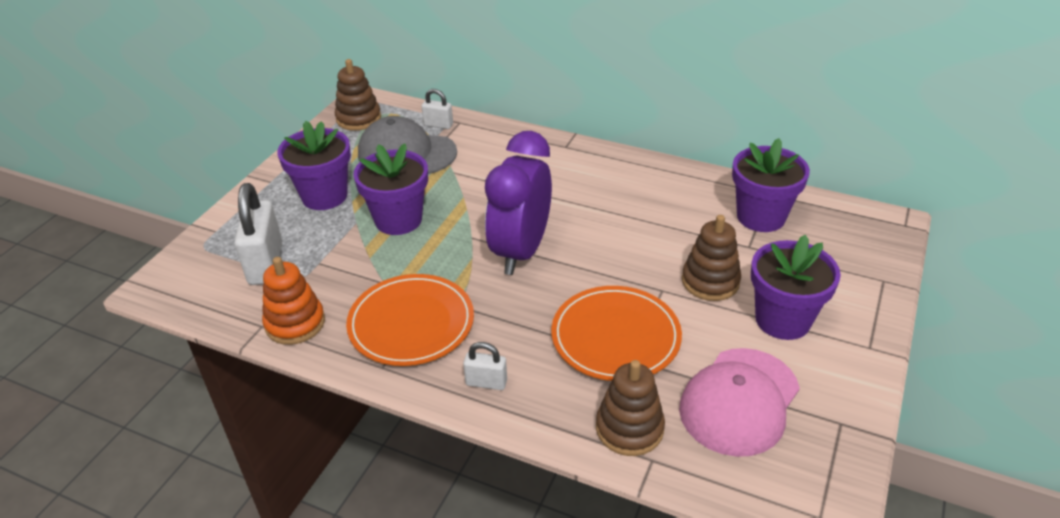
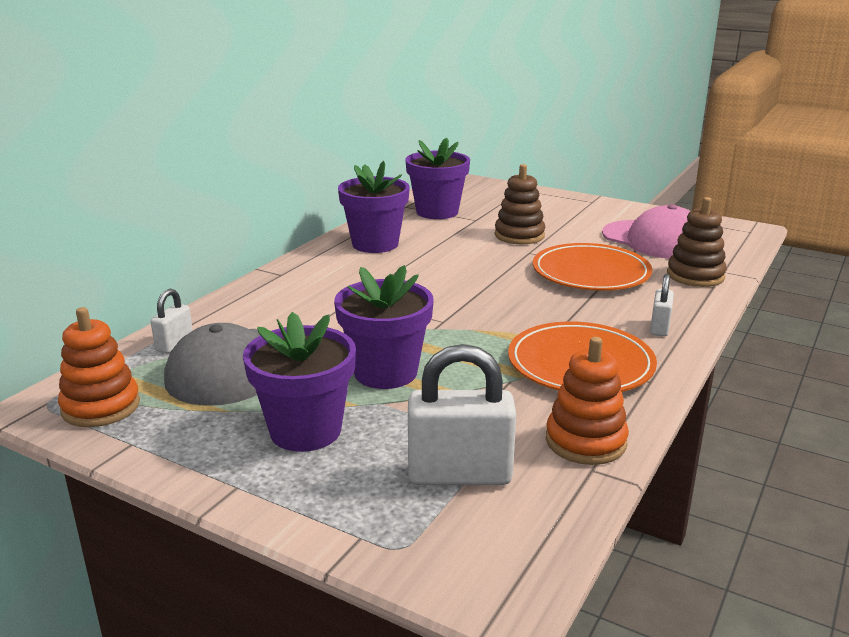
camera: 85 degrees left, 15 degrees down
brown stacking toy [335,59,381,131] -> orange stacking toy [58,307,140,427]
purple clock [485,131,552,275] -> none
purple flower pot [751,234,841,340] -> purple flower pot moved to [338,161,410,253]

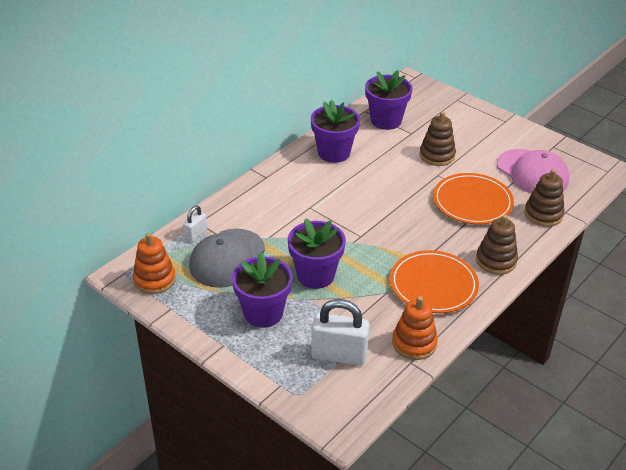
camera: 10 degrees right, 15 degrees up
white padlock [650,274,674,336] -> brown stacking toy [476,214,518,274]

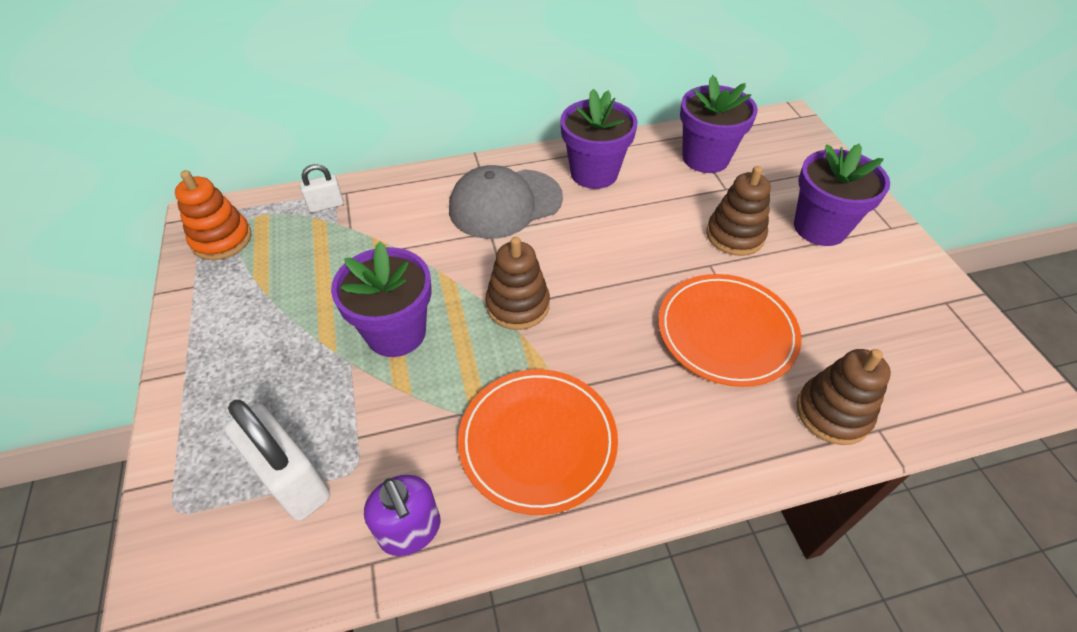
camera: 35 degrees right, 10 degrees up
grey cap [189,229,265,288] -> grey cap moved to [449,165,563,239]
purple flower pot [232,253,293,328] -> purple flower pot moved to [794,144,890,246]
orange stacking toy [392,296,438,360] -> purple soap dispenser [364,475,440,556]
brown stacking toy [476,214,518,274] -> brown stacking toy moved to [485,237,550,330]
pink cap [497,149,569,194] -> none

